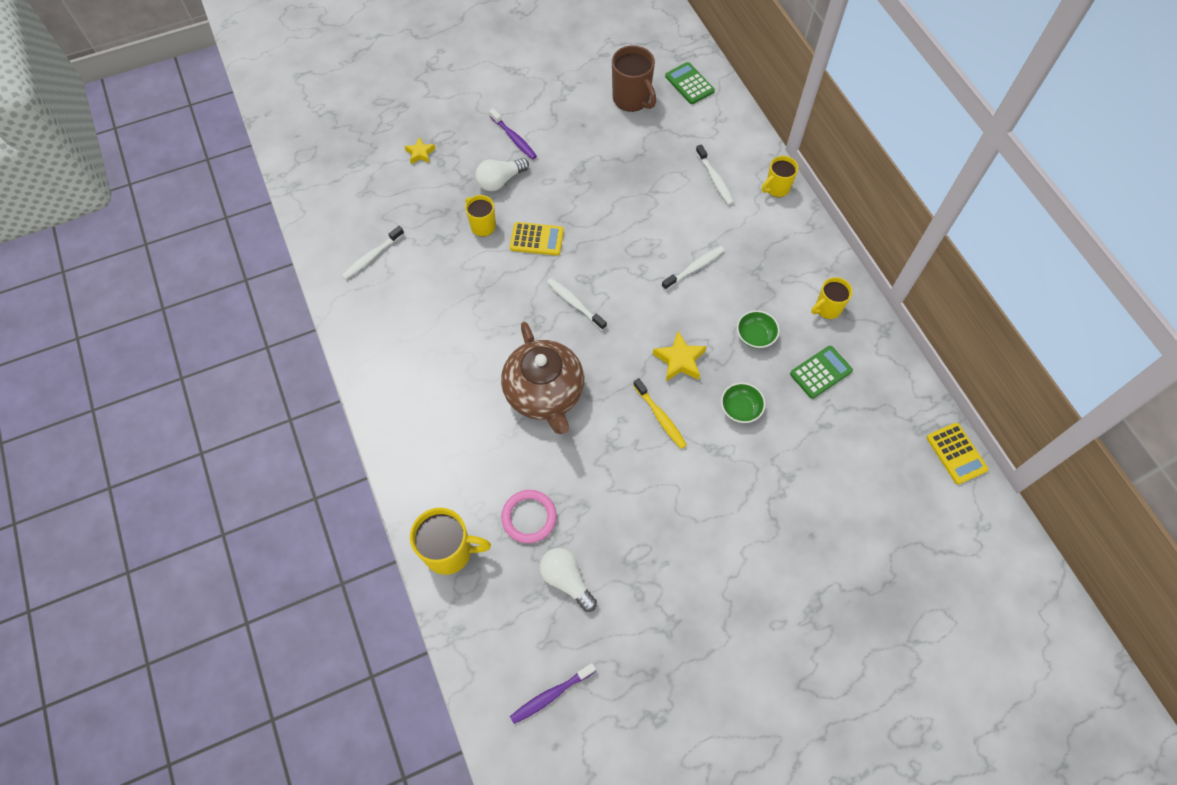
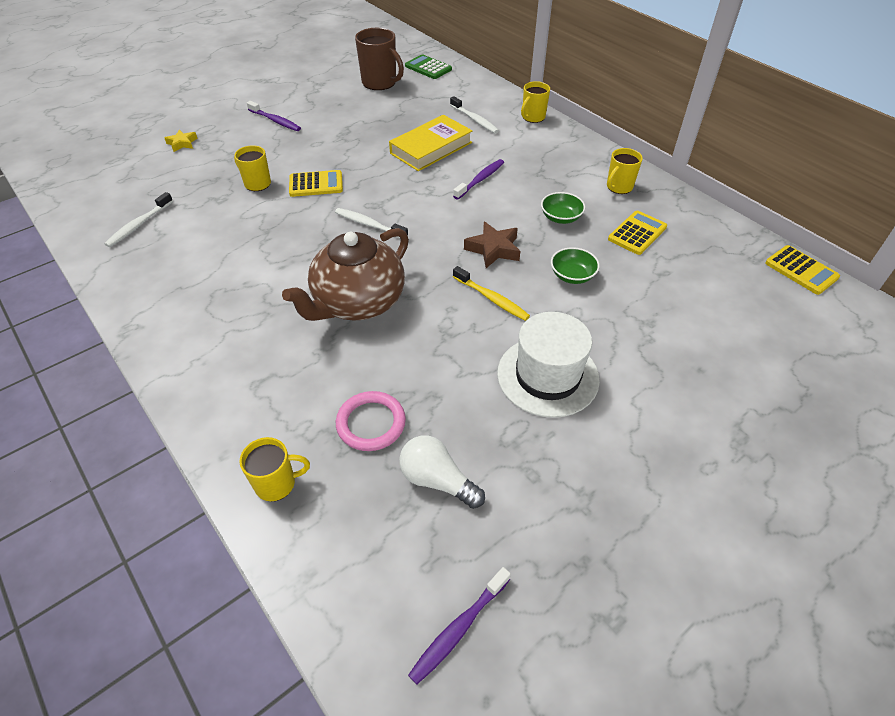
camera: 15 degrees left, 15 degrees down
yellow mug [410,508,491,575] -> yellow mug [239,437,310,501], size x0.63
white light bulb [475,158,529,191] -> none
brown teapot [501,322,584,434] -> brown teapot turned 75 degrees clockwise [282,228,409,321]
yellow star [653,331,707,381] -> brown star [464,222,520,268]
white toothbrush [662,246,725,290] -> purple toothbrush [453,159,504,199]
green calculator [790,346,853,399] -> yellow calculator [608,211,667,255]
none -> yellow book [389,115,472,171]
none -> white hat [497,312,600,418]

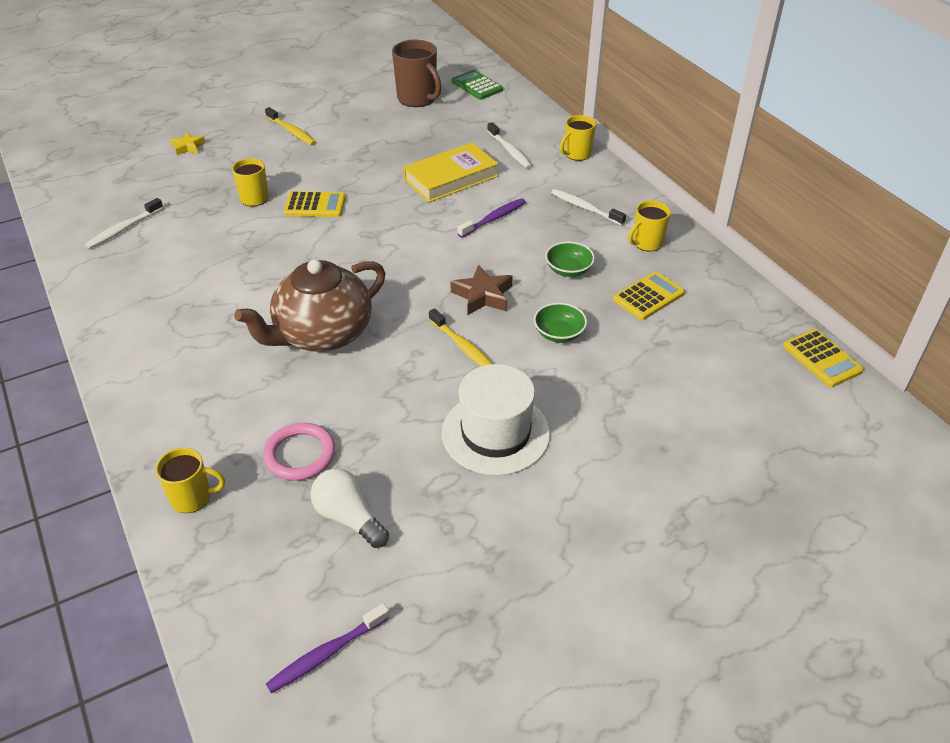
camera: 10 degrees right, 5 degrees down
purple toothbrush [247,101,301,131] -> yellow toothbrush [265,107,316,145]
white toothbrush [335,208,408,238] -> white toothbrush moved to [551,189,626,226]

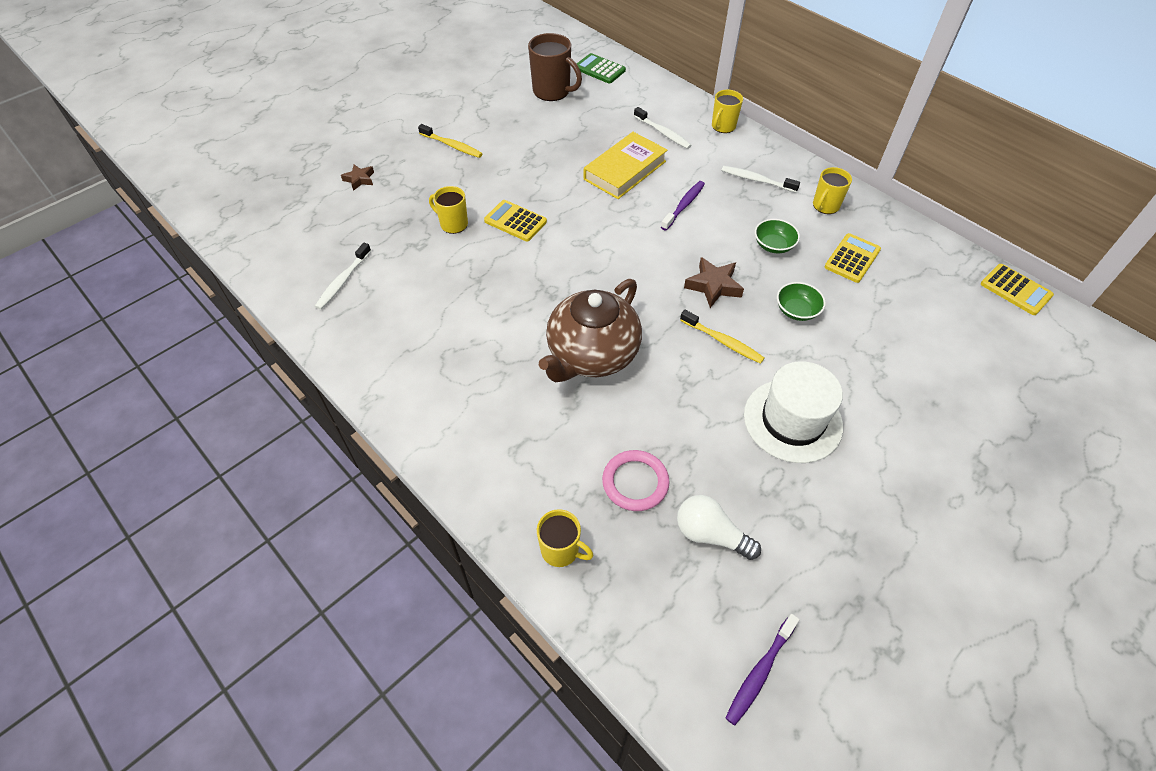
camera: 15 degrees left, 10 degrees up
yellow mug [155,448,225,513] -> yellow mug turned 45 degrees clockwise [537,509,594,567]
yellow star [170,132,205,156] -> brown star [341,164,374,191]
yellow calculator [284,191,346,217] -> yellow calculator turned 135 degrees counterclockwise [484,200,547,242]

